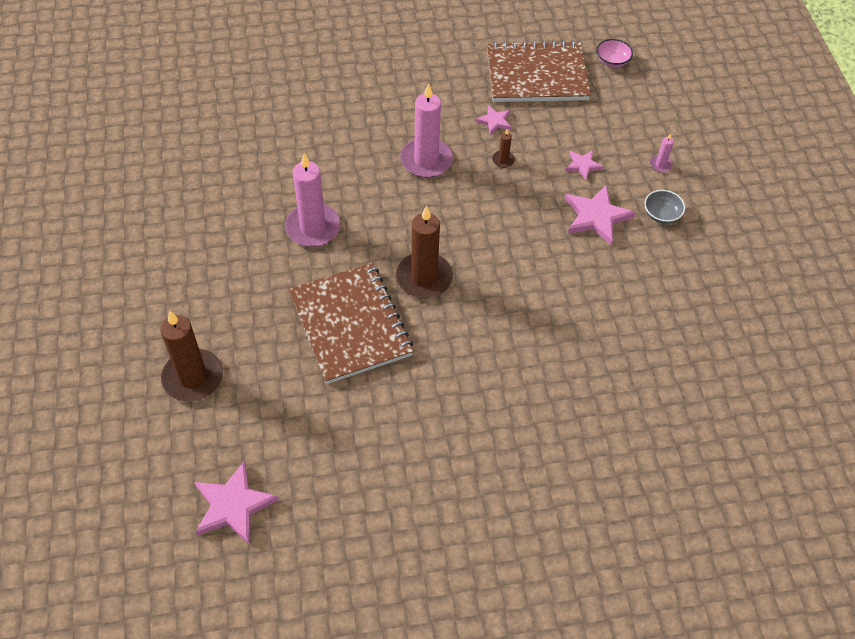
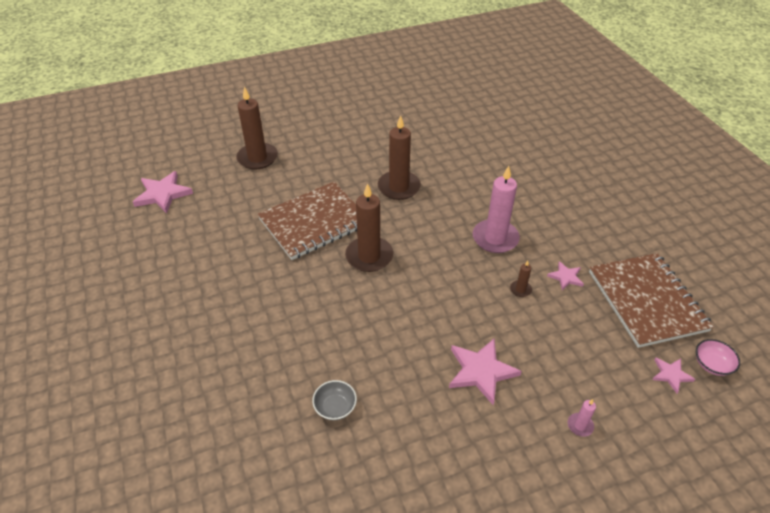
camera: 80 degrees right, 10 degrees down
pink candle [285,153,340,247] -> brown candle [378,115,421,200]
pink star [565,150,603,180] -> pink star moved to [652,358,695,393]
grey bowl [644,190,685,224] -> grey bowl moved to [312,380,357,420]

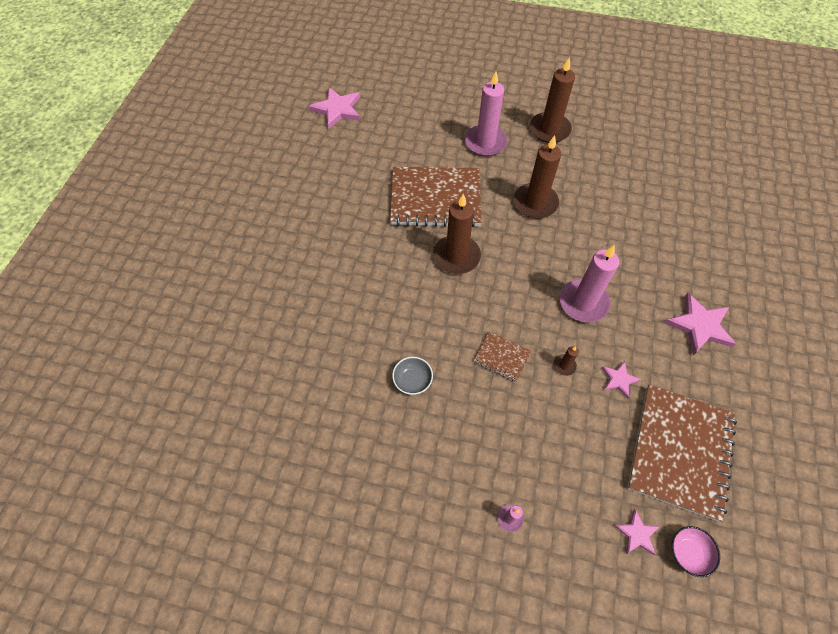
camera: 35 degrees right, 15 degrees up
brown candle [236,87,278,169] -> brown candle moved to [530,57,575,143]
grey bowl [312,380,357,420] -> grey bowl moved to [392,357,433,395]
pink star [449,339,522,405] -> pink star moved to [664,293,736,355]
none -> pink candle [465,72,508,156]
none -> brown notebook [474,332,531,382]

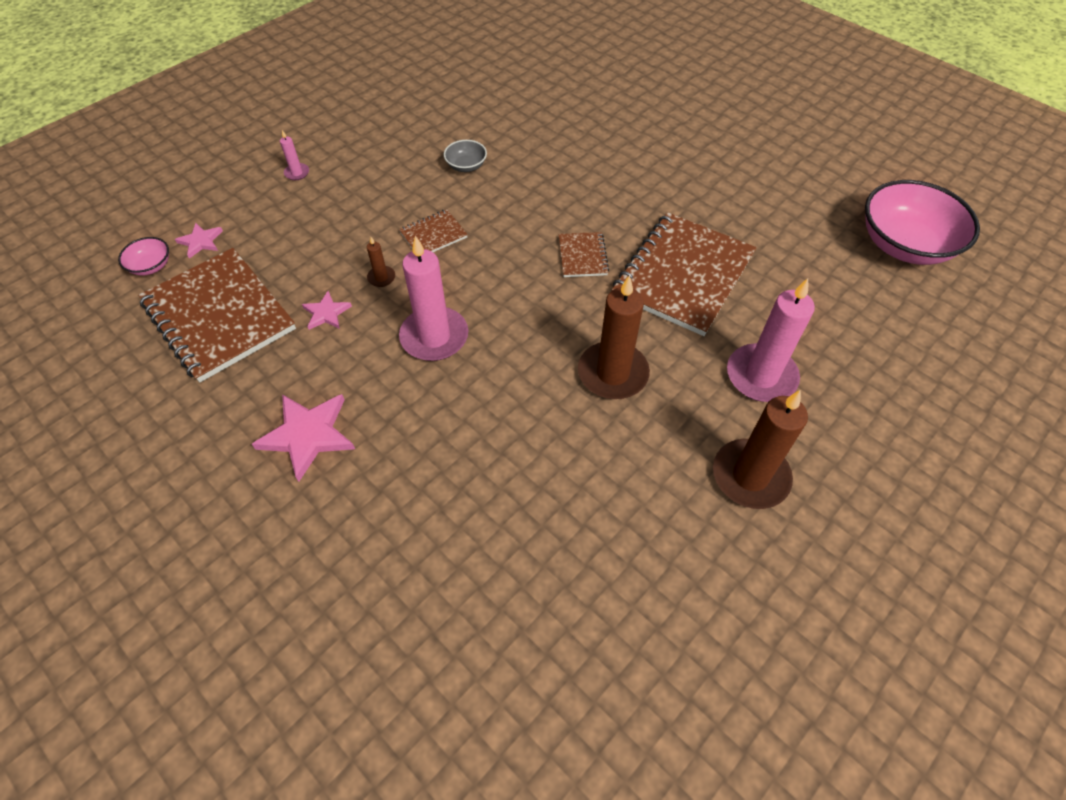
camera: 120 degrees right, 5 degrees down
pink star [309,87,360,130] -> pink bowl [865,180,980,265]
brown candle [433,194,481,274] -> brown notebook [559,232,609,277]

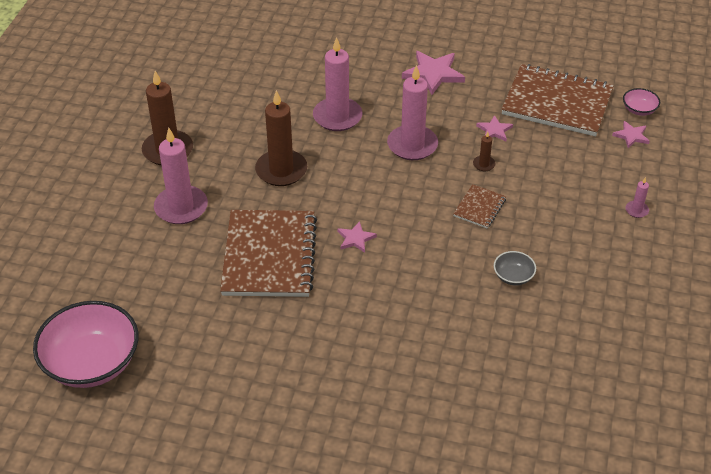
camera: 150 degrees right, 10 degrees down
brown notebook [559,232,609,277] -> pink star [337,221,377,253]
none -> pink candle [313,37,363,131]

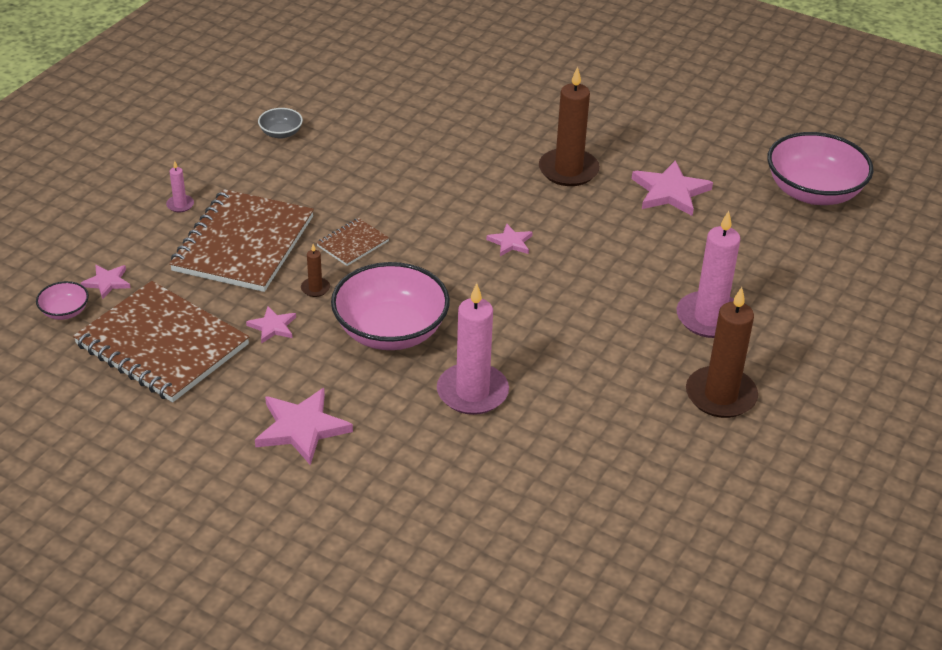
camera: 165 degrees left, 5 degrees down
brown notebook [220,210,317,297] -> brown notebook moved to [169,189,314,292]
brown candle [255,90,307,186] -> brown candle moved to [539,67,600,186]
pink candle [387,65,438,160] -> pink bowl [331,262,450,350]
grey bowl [494,251,536,285] -> grey bowl moved to [258,108,303,139]
none -> pink star [632,160,713,216]

